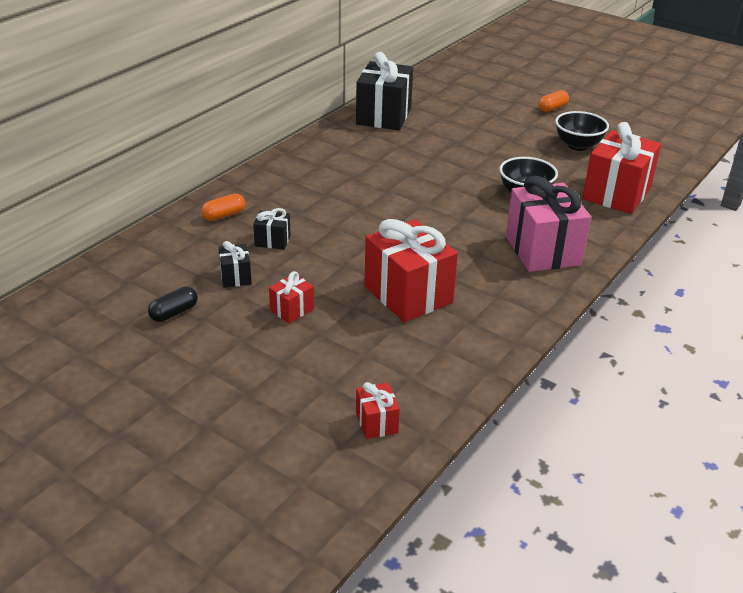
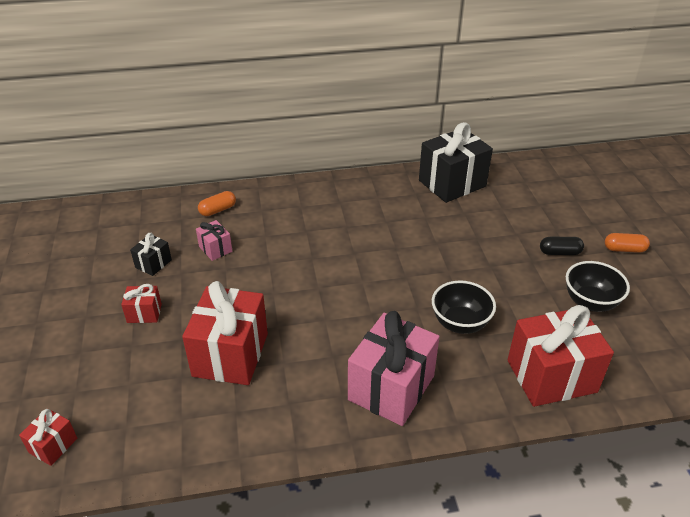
camera: 45 degrees right, 5 degrees up
black capsule [148,286,198,322] -> black capsule moved to [540,237,584,255]
orange capsule [201,194,245,221] -> orange capsule turned 45 degrees counterclockwise [198,191,236,216]
black gift [253,208,291,250] -> pink gift [196,220,232,261]

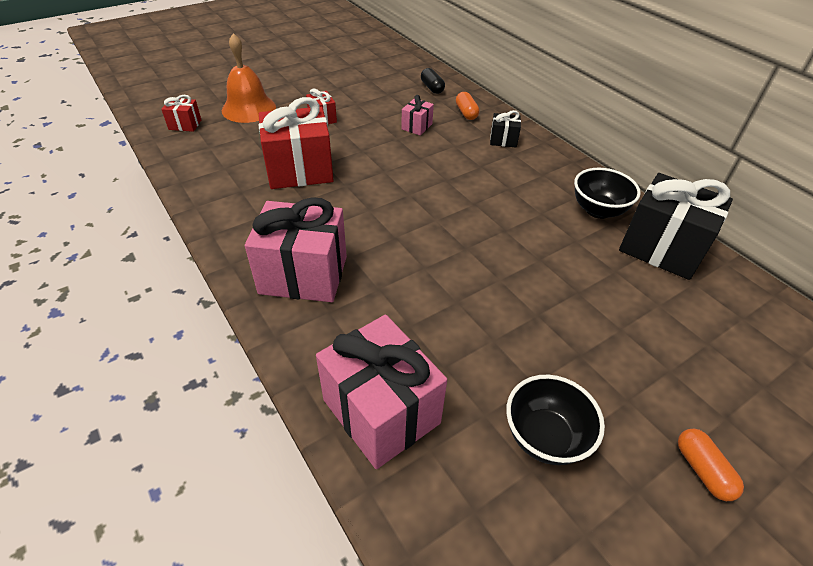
camera: 65 degrees right, 5 degrees up
black gift [130,233,172,276] -> black gift moved to [490,110,521,147]
orange capsule [198,191,236,216] -> orange capsule turned 45 degrees clockwise [456,92,479,120]
black bowl [432,280,496,334] -> black bowl moved to [574,168,641,219]
red gift [508,305,614,407] -> pink gift [316,315,447,469]
black capsule [540,237,584,255] -> black capsule moved to [421,68,445,94]
none -> orange bell [222,33,276,123]

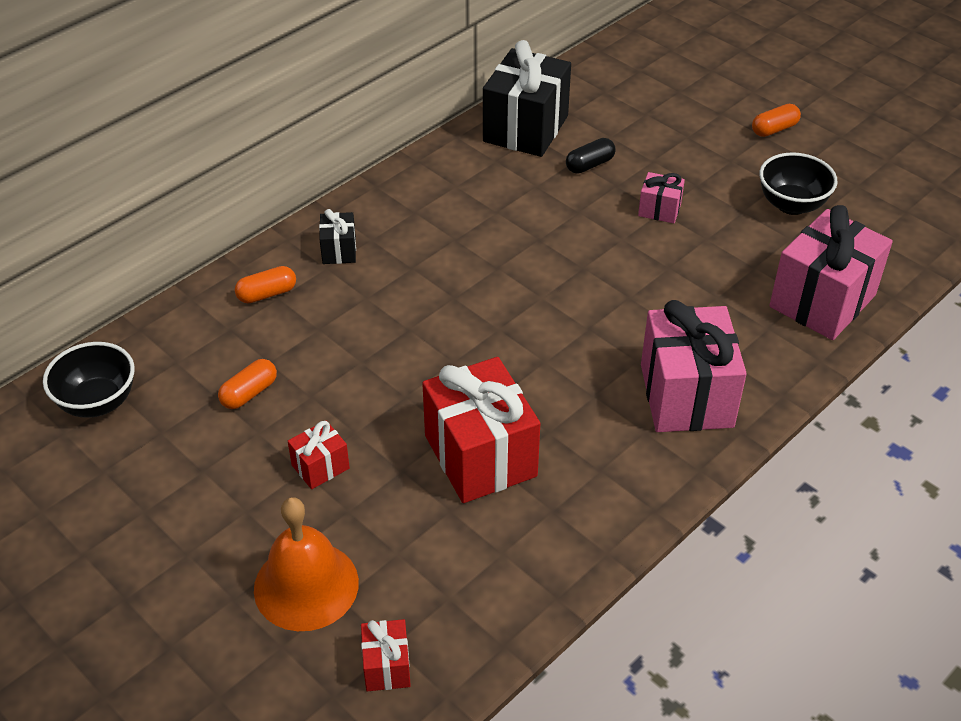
camera: 100 degrees left, 0 degrees up
pink gift [401,95,434,136] -> pink gift moved to [638,172,685,223]
black capsule [421,68,445,94] -> black capsule moved to [566,138,616,174]
black bowl [574,168,641,219] -> black bowl moved to [43,342,135,418]
none -> orange capsule [218,359,277,409]

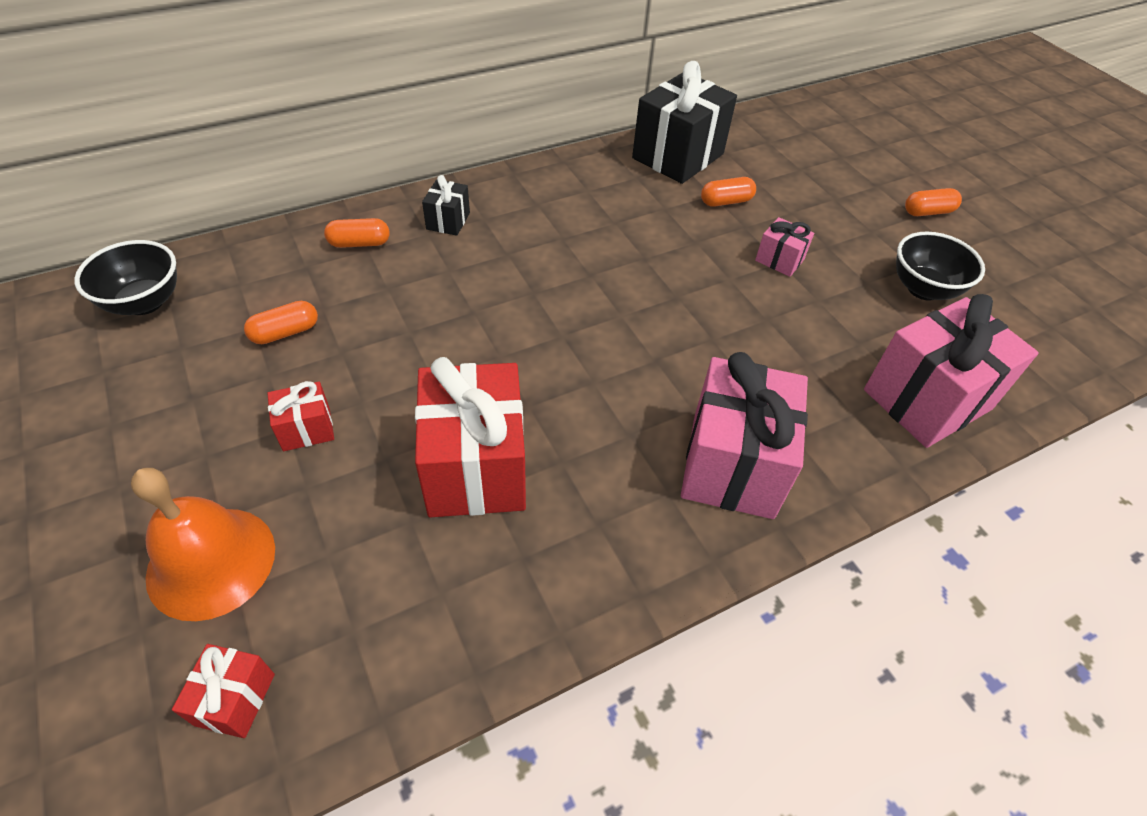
camera: 15 degrees right, 5 degrees up
black capsule [566,138,616,174] -> orange capsule [701,177,756,207]

